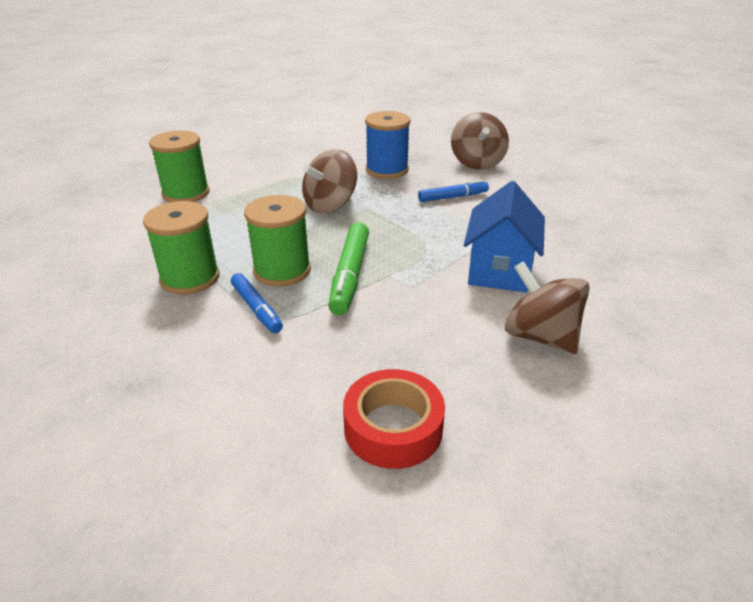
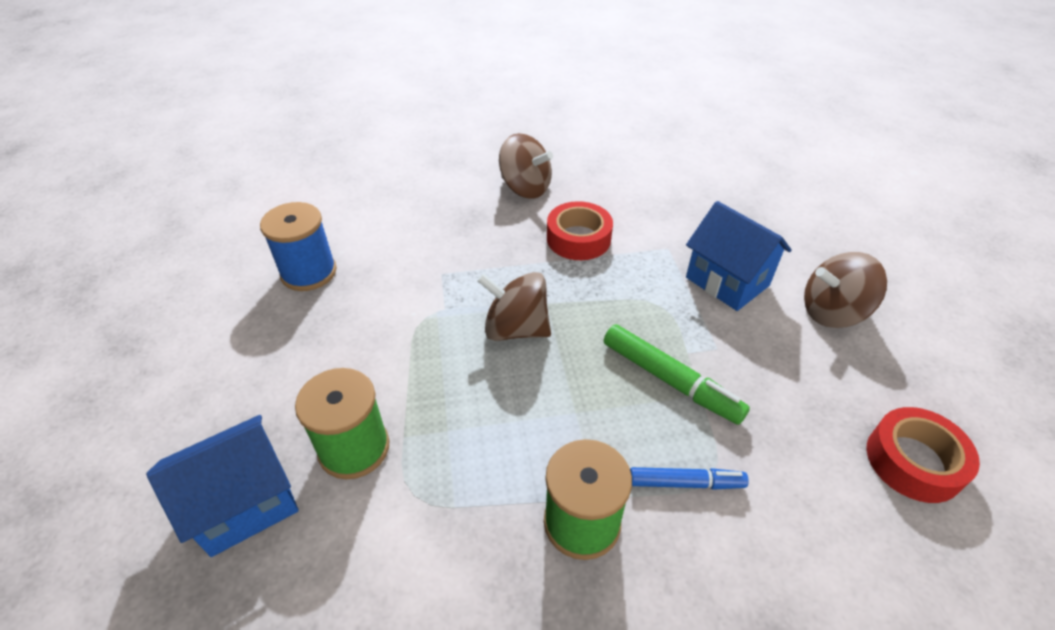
camera: 55 degrees left, 10 degrees up
green spool [244,195,311,287] -> none
brown spinning top [302,149,357,214] -> brown spinning top turned 120 degrees clockwise [477,272,551,341]
blue spool [365,111,410,179] -> blue spool moved to [260,202,337,291]
blue marker [418,180,489,202] -> red tape [547,201,613,260]
none -> blue house [146,415,299,557]

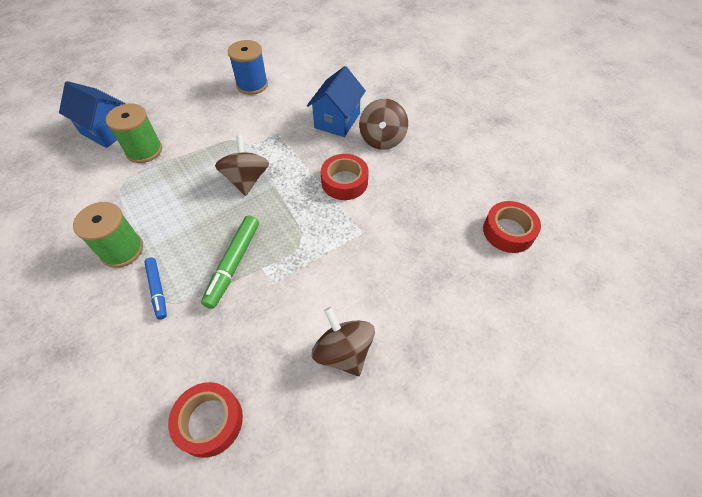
camera: 65 degrees right, 10 degrees up
blue house [686,201,792,311] -> blue house moved to [307,66,366,137]
none -> red tape [483,201,541,253]

